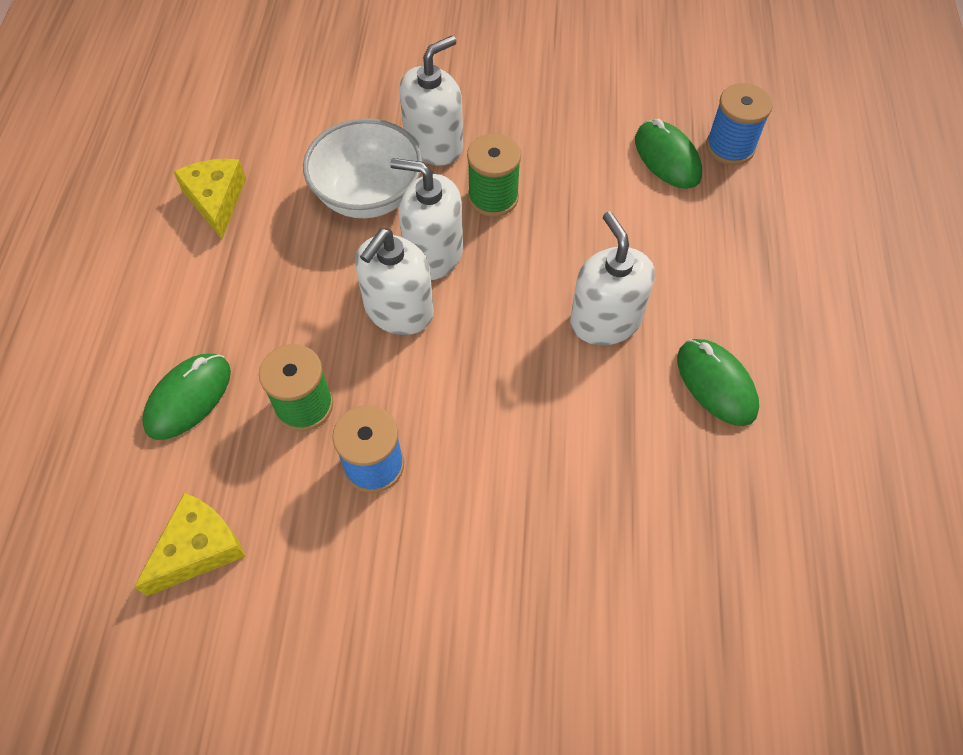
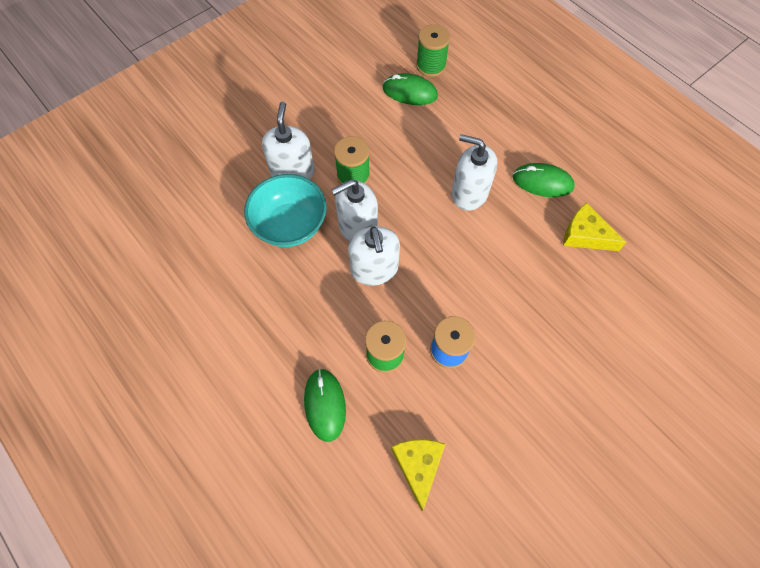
camera: 45 degrees left, 5 degrees up
yellow cheese [174,159,246,240] -> yellow cheese moved to [563,203,626,251]
white bowl [303,118,423,218] -> turquoise bowl [244,174,327,247]
blue spool [706,83,773,165] -> green spool [416,24,450,77]

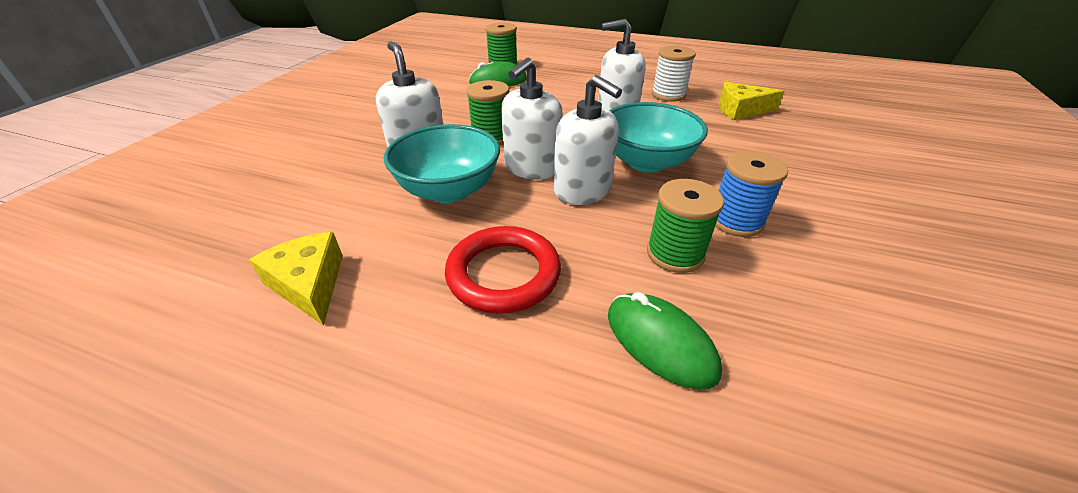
camera: 30 degrees left, 25 degrees down
yellow cheese [391,439,445,511] -> yellow cheese moved to [249,232,343,326]
green mouse [513,163,574,197] -> white spool [652,46,696,102]
none -> red ring [445,226,561,314]
none -> turquoise bowl [609,102,708,173]

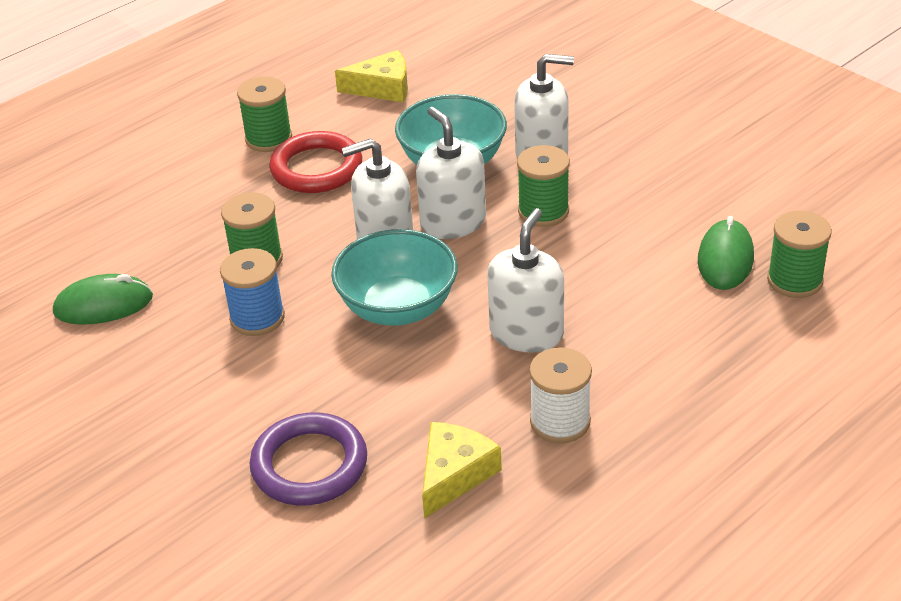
camera: 120 degrees right, 0 degrees up
green mouse [608,292,722,390] -> green mouse moved to [53,274,153,325]
none -> green spool [237,76,292,152]
none -> purple ring [250,412,367,505]

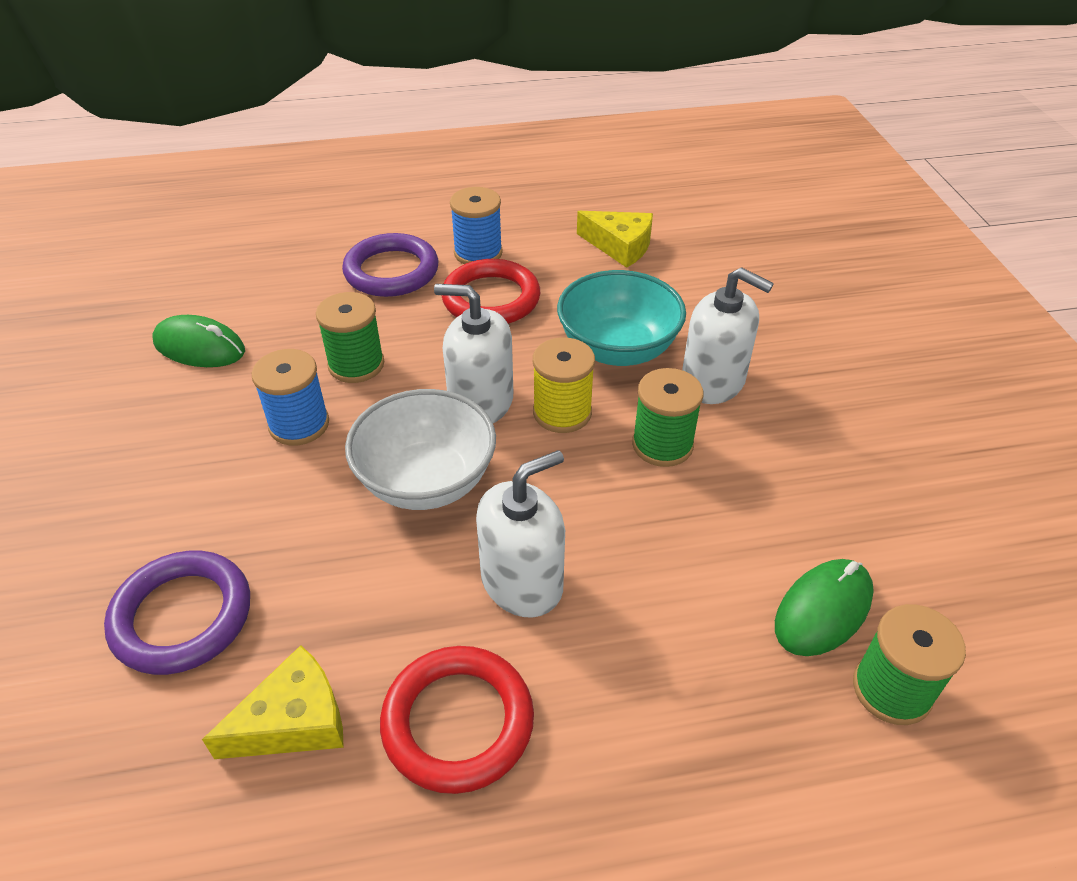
camera: 30 degrees right, 5 degrees up
green spool [237,76,292,152] -> blue spool [450,187,503,264]
turquoise bowl [331,229,458,326] -> white bowl [345,389,496,510]
white soap dispenser [416,107,486,239] -> yellow spool [533,338,595,433]
white spool [529,347,592,443] -> red ring [380,646,534,794]
none -> purple ring [342,233,438,297]

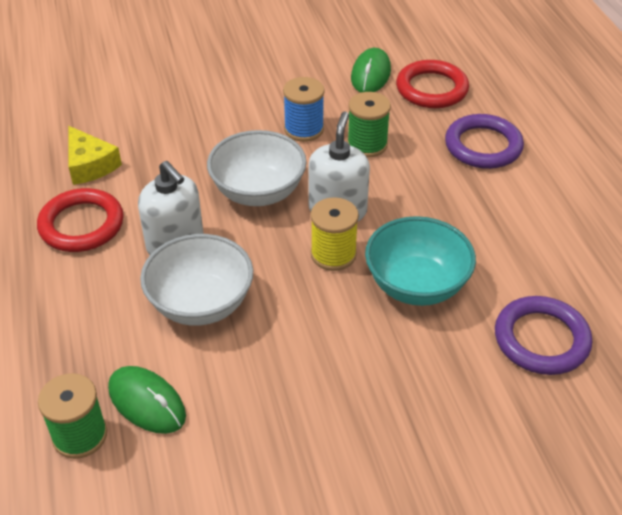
camera: 85 degrees right, 0 degrees up
purple ring [104,551,250,675] -> purple ring moved to [495,296,592,375]
red ring [441,259,540,324] -> red ring moved to [396,60,469,108]
blue spool [450,187,503,264] -> none
yellow cheese [577,211,653,268] -> none
green spool [632,368,703,467] -> none
white soap dispenser [682,267,774,404] -> none
none -> white bowl [140,234,253,326]

